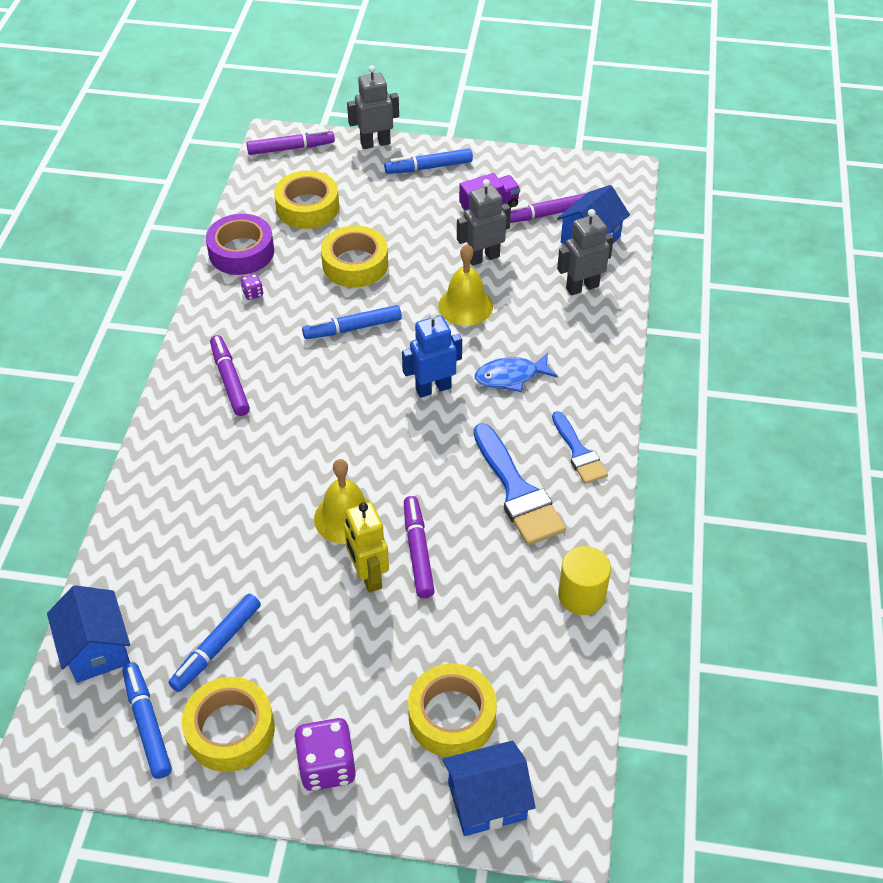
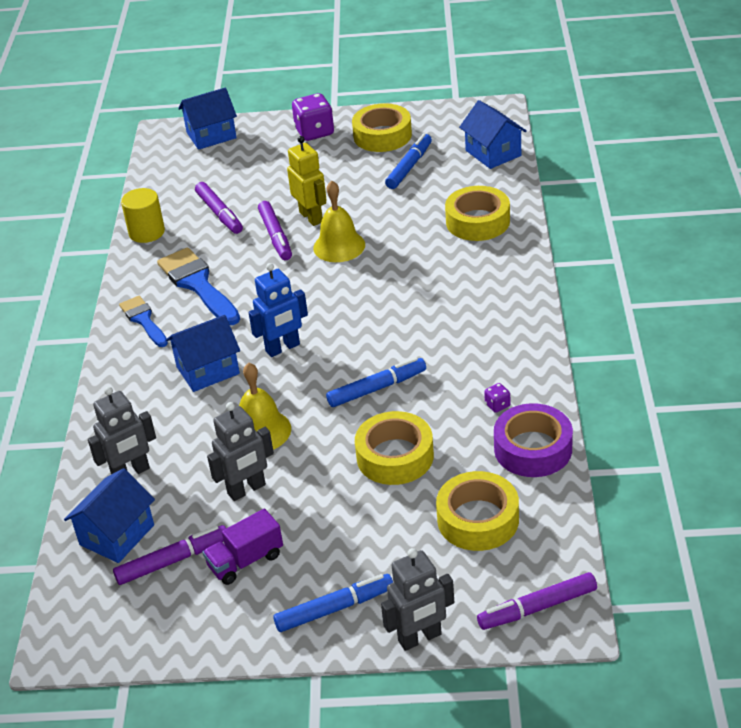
camera: 175 degrees right, 10 degrees down
blue marker [122,663,172,779] -> none
purple marker [210,335,250,416] -> purple marker moved to [195,182,243,234]
yellow tape [408,663,497,757] -> yellow tape moved to [445,186,510,241]
blue fish [475,352,558,392] -> blue house [166,315,240,392]

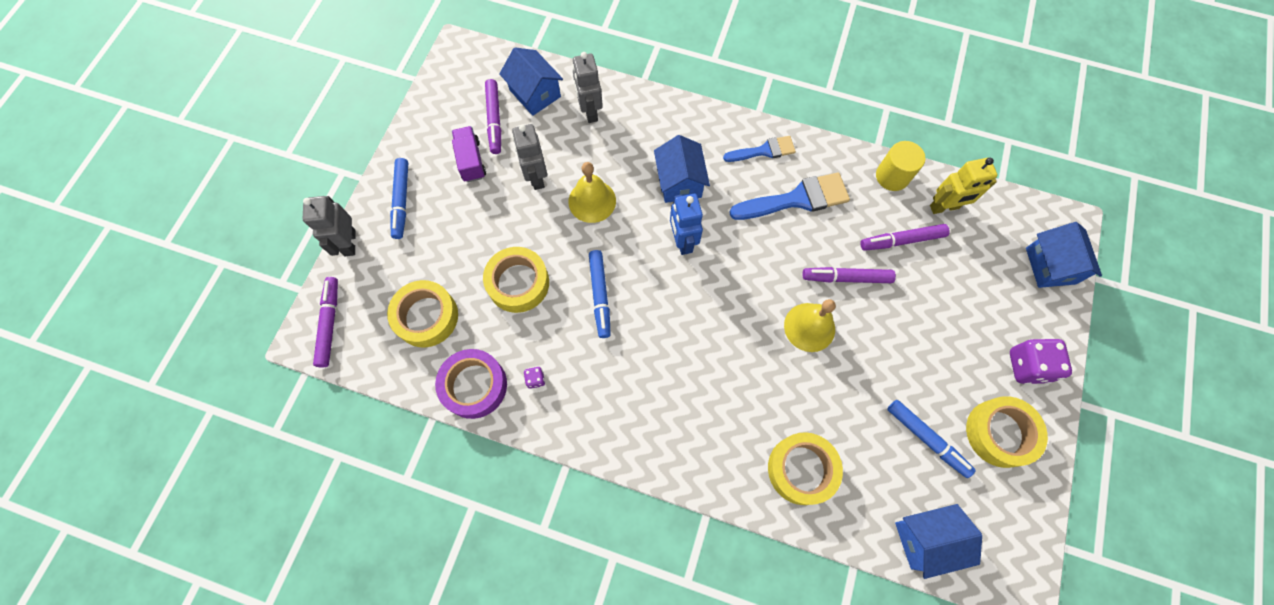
camera: 105 degrees right, 30 degrees up
yellow robot [287,136,326,226] -> yellow robot moved to [930,158,998,214]

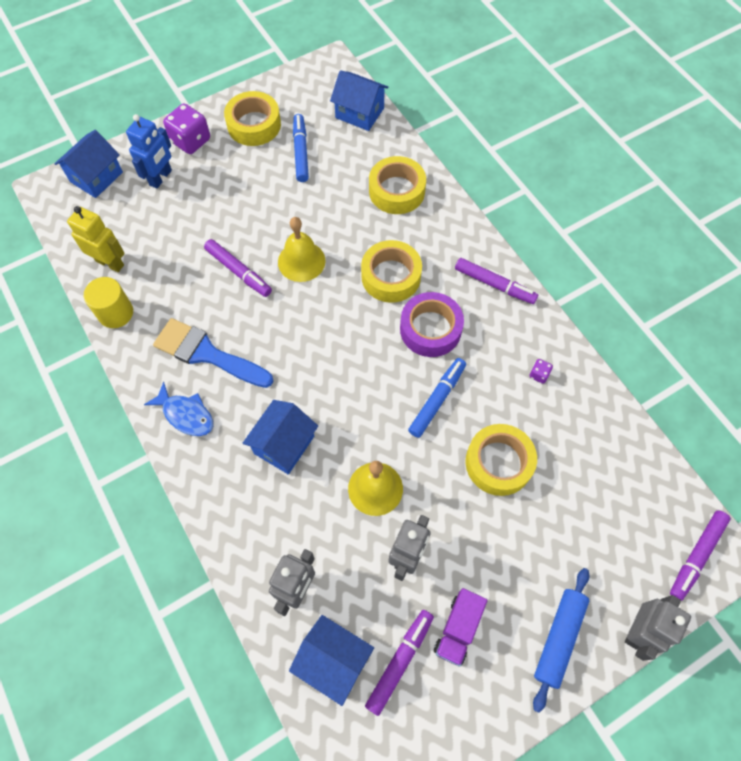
camera: 140 degrees left, 5 degrees down
yellow tape [387,280,458,347] -> yellow tape moved to [361,240,422,303]
blue marker [390,158,408,239] -> blue rolling pin [533,568,590,713]
purple tape [435,349,507,419] -> purple tape moved to [400,292,464,357]
blue house [499,47,563,116] -> blue house turned 60 degrees counterclockwise [289,615,374,706]
blue robot [670,194,703,255] -> blue robot moved to [126,114,172,189]
blue brush [723,136,796,162] -> blue fish [144,382,213,436]
purple marker [860,224,950,251] -> purple marker moved to [455,258,538,304]

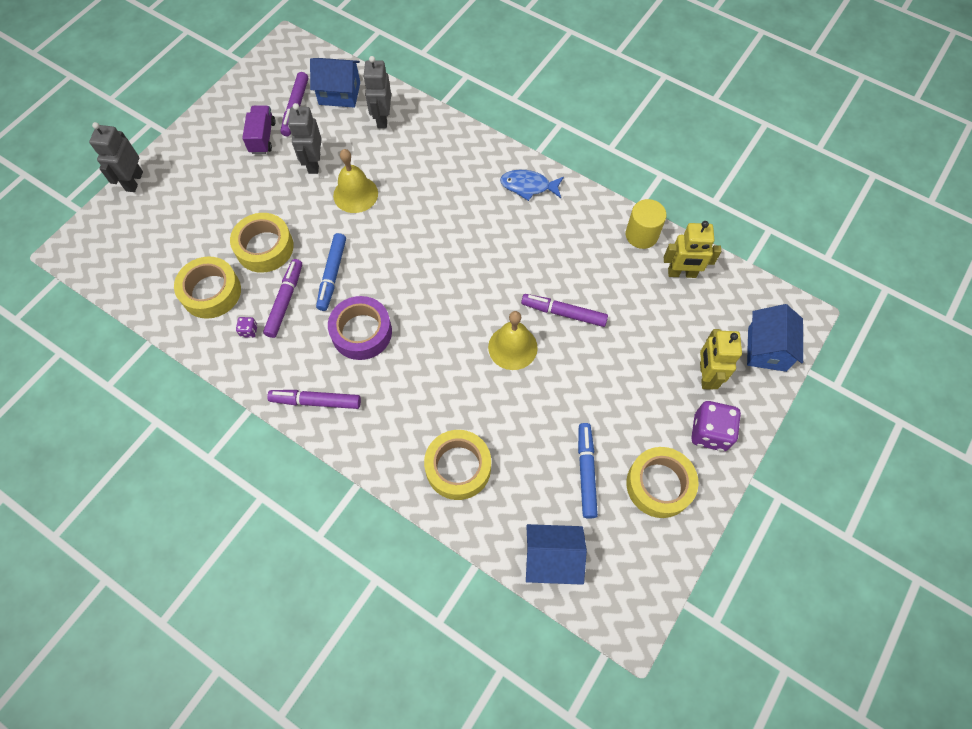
camera: 155 degrees right, 0 degrees up
blue robot [126,114,172,189] -> yellow robot [700,329,742,390]
blue brush [153,318,274,388] -> none
blue house [243,400,318,474] -> none
blue marker [293,114,309,182] -> blue marker turned 150 degrees counterclockwise [578,423,598,519]
yellow tape [361,240,422,303] -> yellow tape moved to [174,256,241,319]
blue rolling pin [533,568,590,713] -> none
purple marker [670,510,731,601] -> purple marker moved to [263,259,302,338]

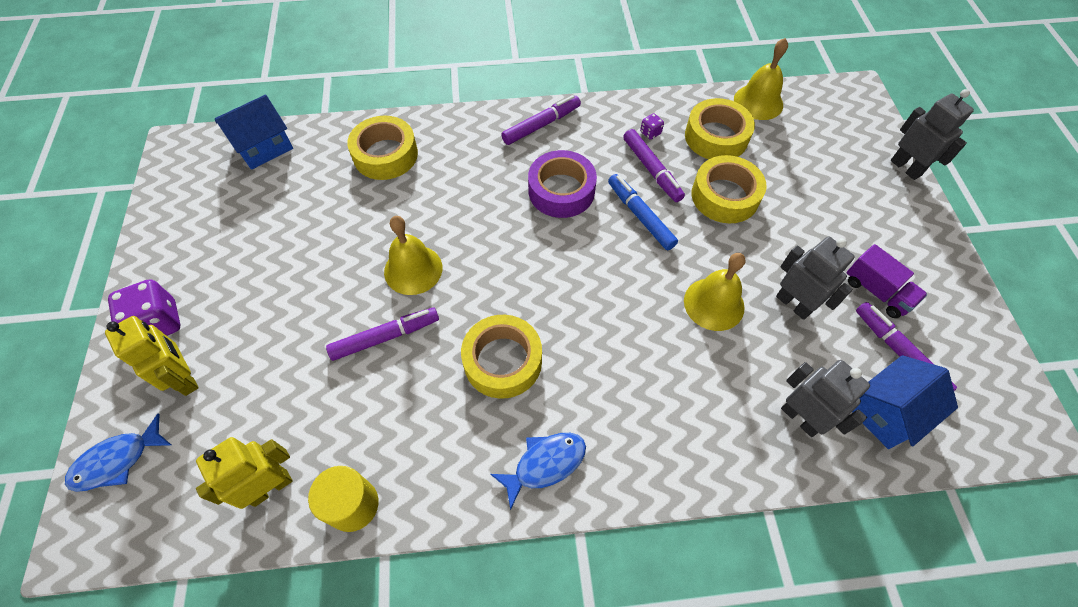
camera: 140 degrees right, 5 degrees down
blue marker [578,423,598,519] -> none
yellow tape [626,447,699,518] -> yellow tape moved to [461,315,542,399]
blue house [747,304,803,372] -> blue fish [65,414,171,492]
none -> yellow bell [734,38,788,120]

